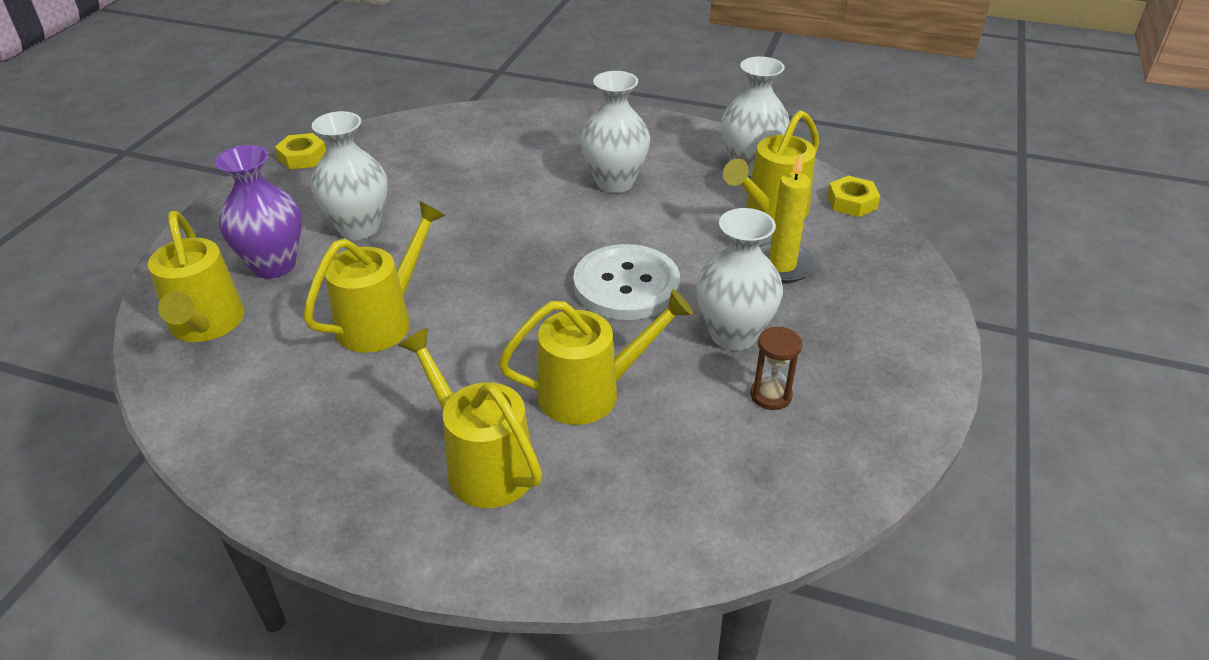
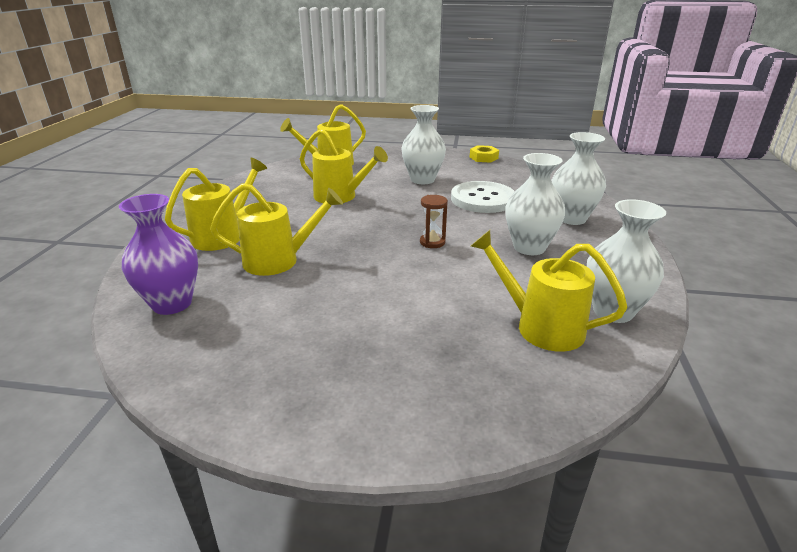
camera: 80 degrees right, 10 degrees down
purple vase [215,145,302,279] -> purple vase moved to [119,194,198,315]
yellow watering can [498,289,693,425] -> yellow watering can turned 75 degrees counterclockwise [210,183,343,276]
white button [573,244,680,320] -> white button moved to [451,181,515,213]
white vase [696,208,783,350] -> white vase moved to [551,132,606,225]
brown hourglass [751,326,802,410] -> brown hourglass moved to [420,195,448,248]
yellow candle [759,154,815,283] -> none
yellow nut [827,175,880,217] -> none

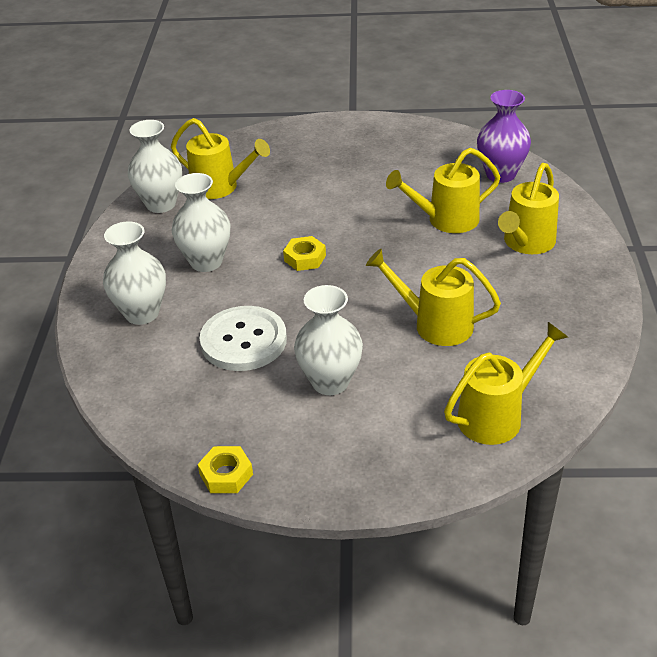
camera: 175 degrees right, 10 degrees up
brown hourglass [420,195,448,248] -> yellow nut [283,236,326,271]

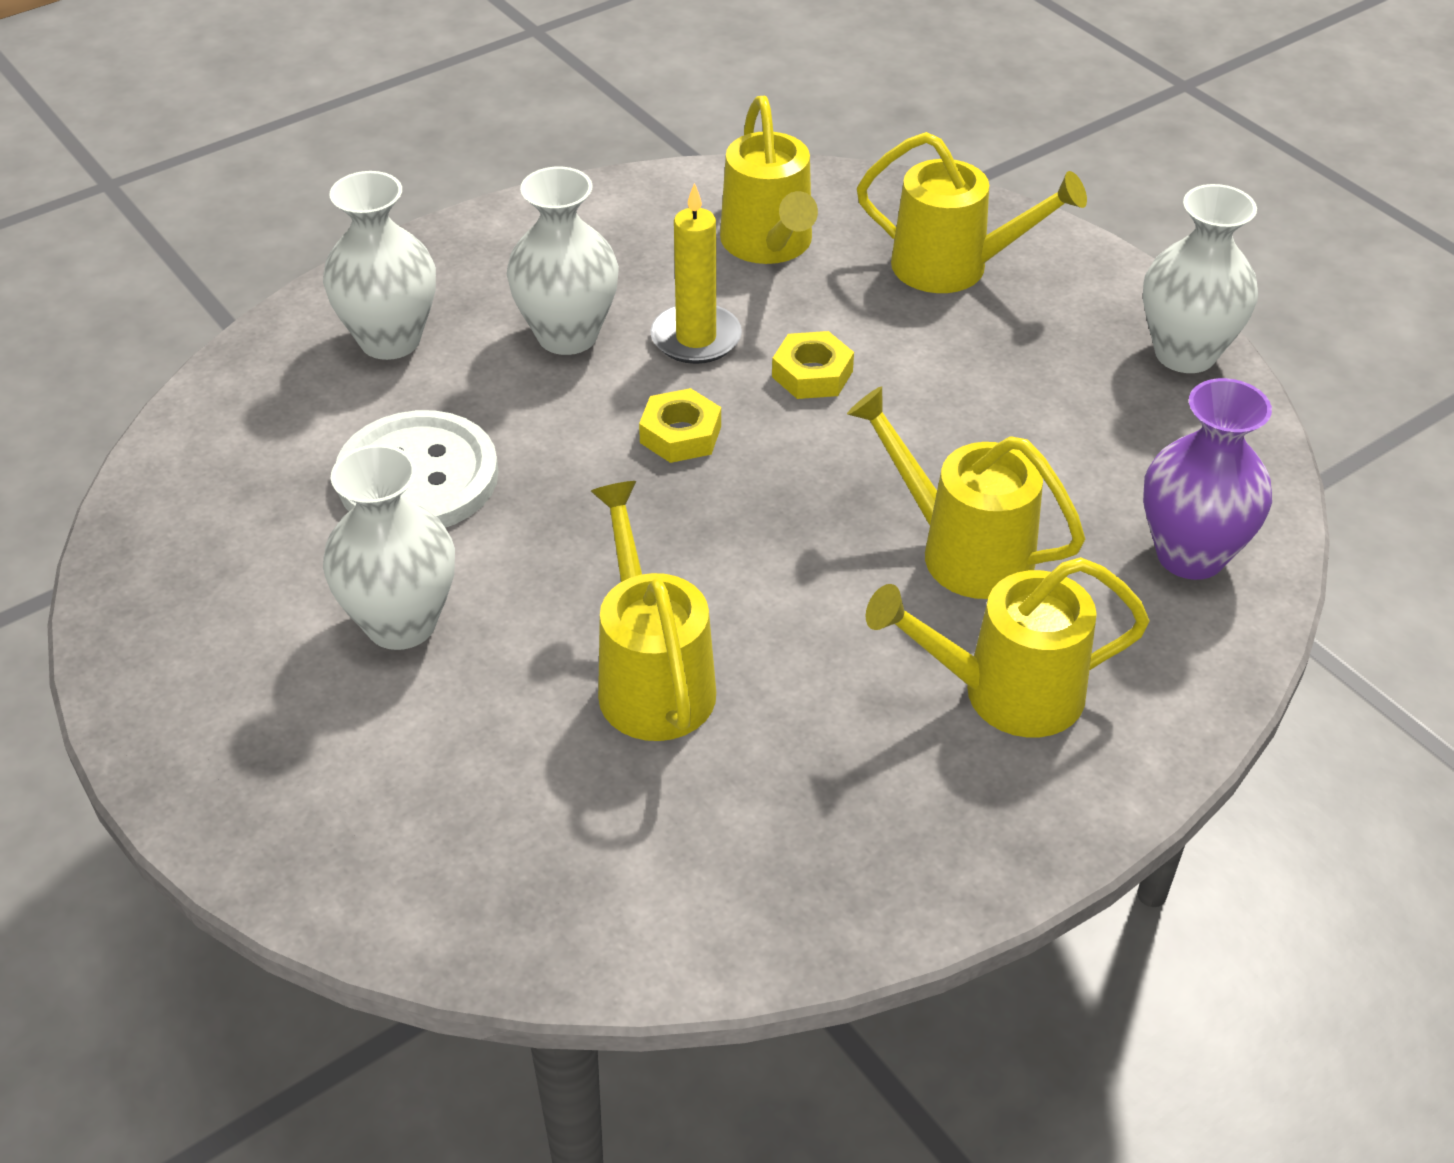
camera: 50 degrees right, 5 degrees up
white vase [128,120,182,213] -> white vase moved to [1143,184,1258,373]
yellow nut [198,446,253,493] -> yellow nut moved to [772,331,854,399]
yellow watering can [444,322,568,445] -> yellow watering can moved to [857,132,1087,293]
none -> yellow candle [650,183,742,364]

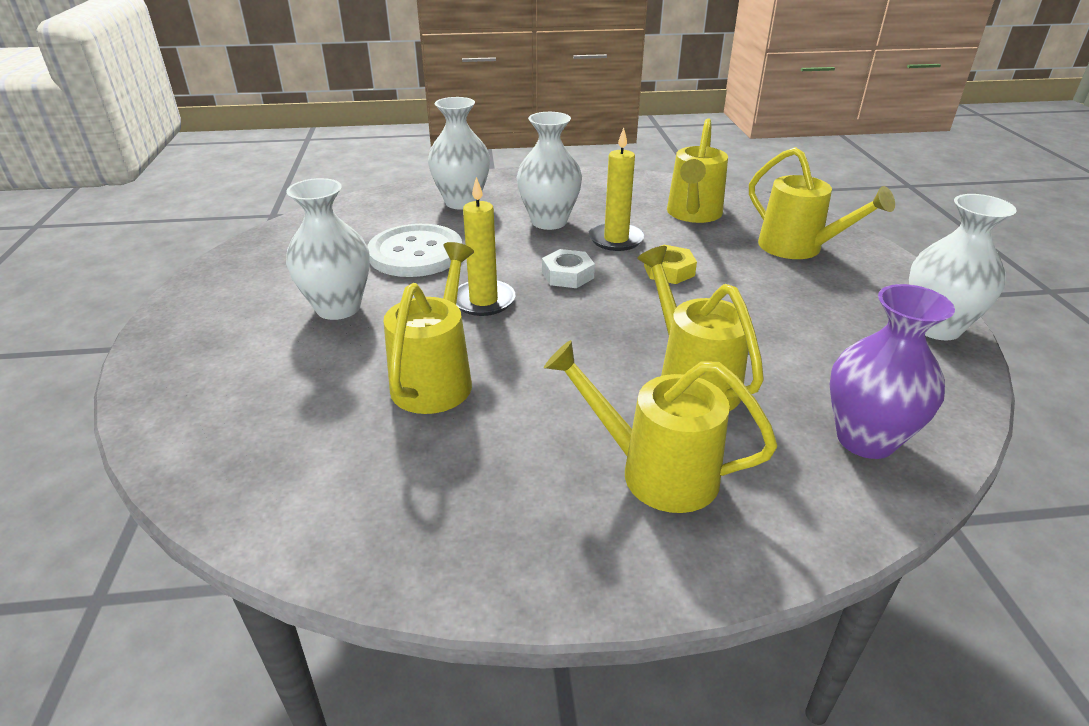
camera: 30 degrees right, 10 degrees down
yellow nut [639,388,721,463] -> white nut [542,249,595,288]
none -> yellow candle [456,177,515,316]

